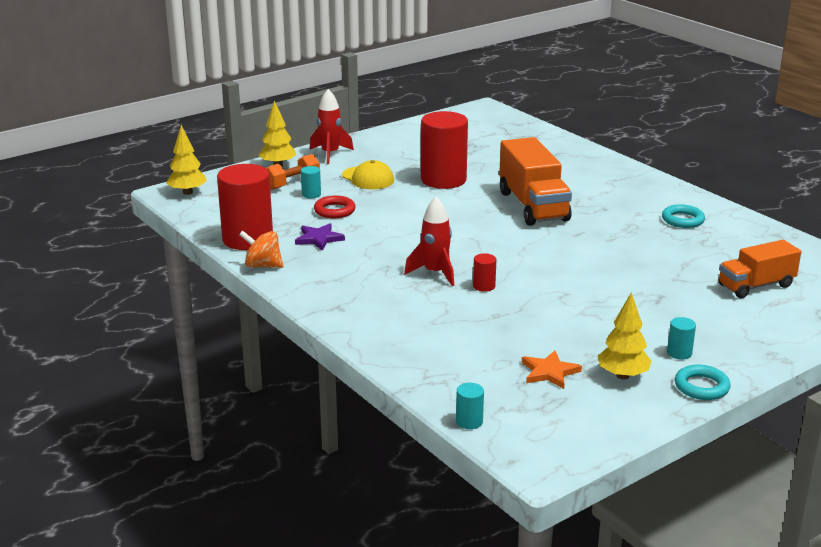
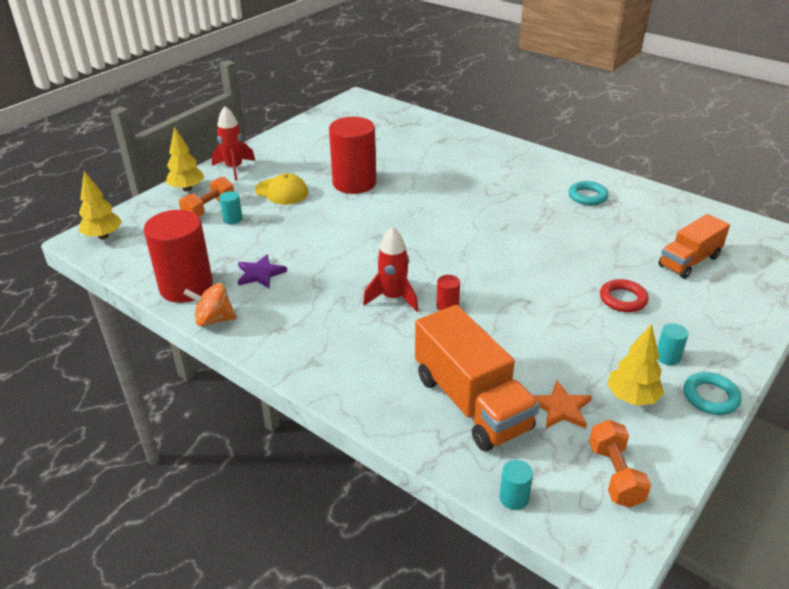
camera: 15 degrees left, 10 degrees up
red ring [314,196,356,218] -> red ring moved to [600,279,648,312]
orange truck [499,137,572,226] -> orange truck moved to [415,305,540,451]
none -> orange dumbbell [589,420,651,508]

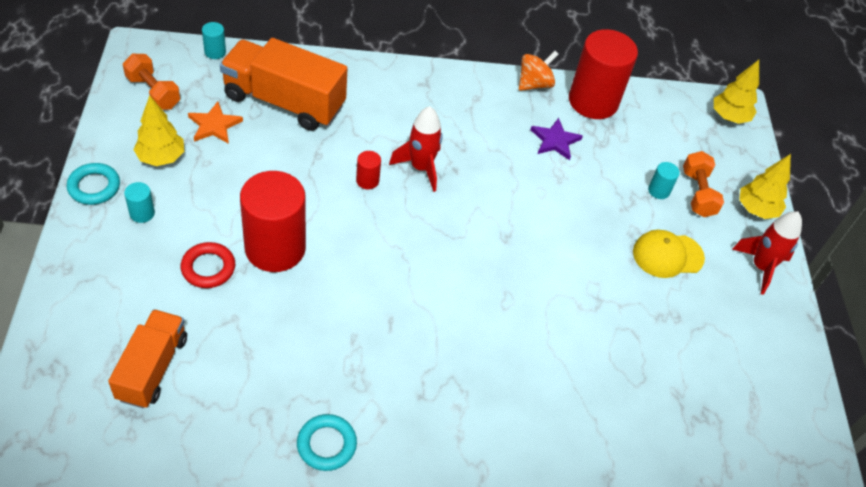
camera: 135 degrees right, 15 degrees up
red cylinder [329,117,376,194] -> red cylinder moved to [240,171,306,272]

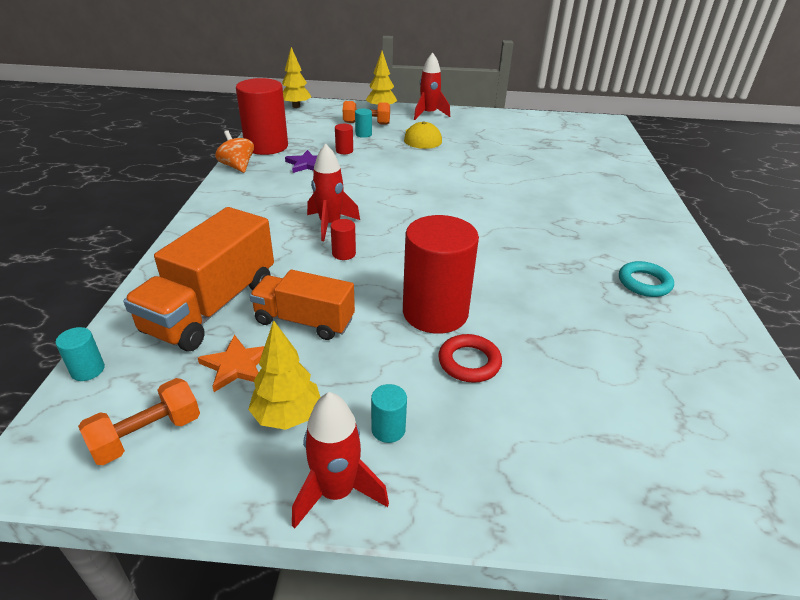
camera: 80 degrees left, 15 degrees down
turquoise ring [67,163,120,205] -> red rocket [292,392,389,529]
orange truck [108,309,187,408] -> orange truck moved to [249,270,355,340]
none -> red cylinder [335,124,353,154]

